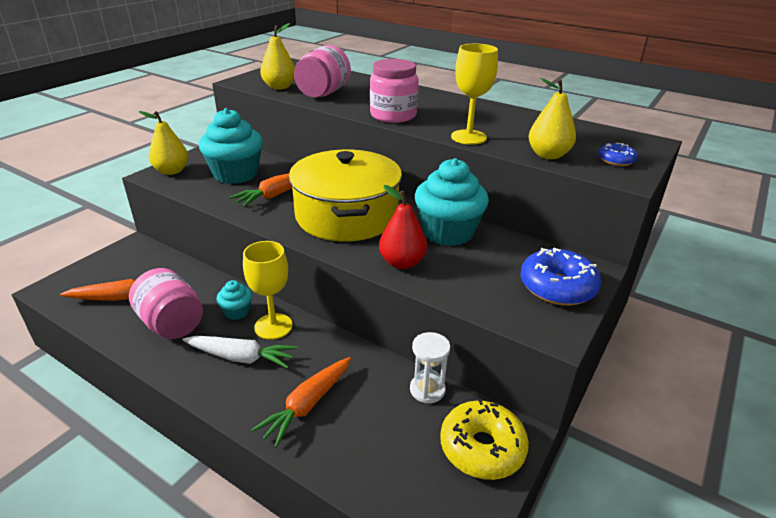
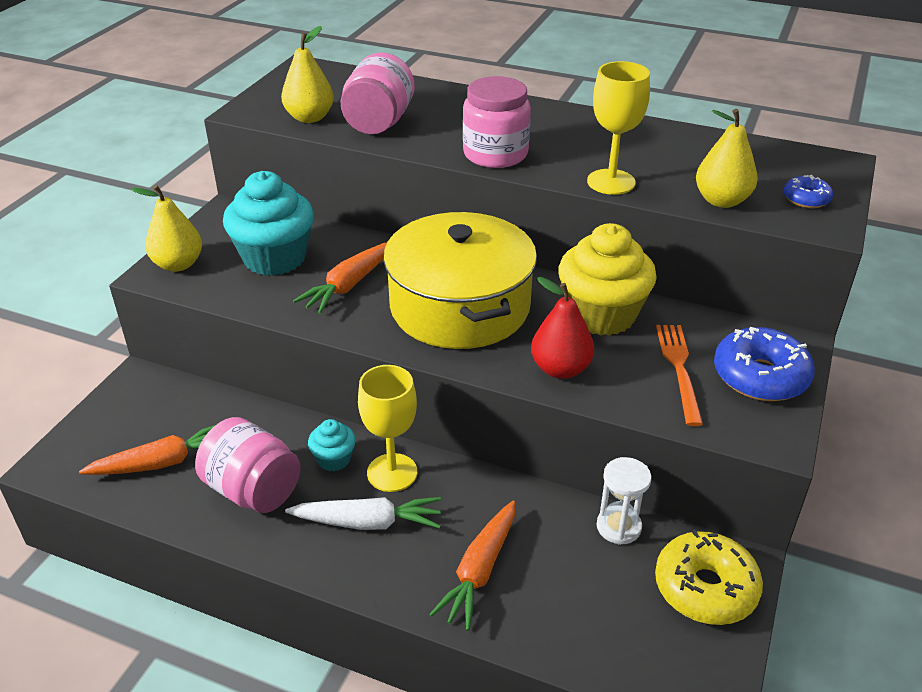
camera: 10 degrees left, 5 degrees up
turquoise cupcake [415,158,489,246] -> yellow cupcake [558,223,657,336]
none -> orange fork [656,325,703,426]

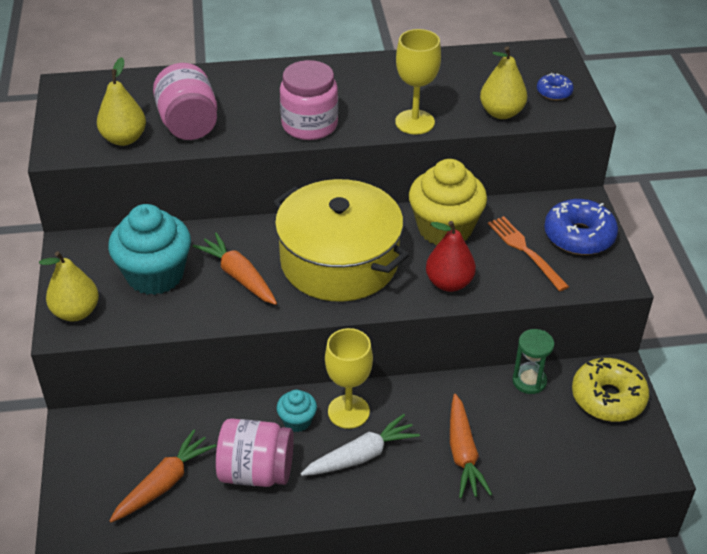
camera: 30 degrees left, 5 degrees up
orange carrot [293,242,387,314] -> orange carrot turned 135 degrees clockwise [193,232,277,305]
white hourglass [596,457,652,545] -> green hourglass [512,329,554,394]

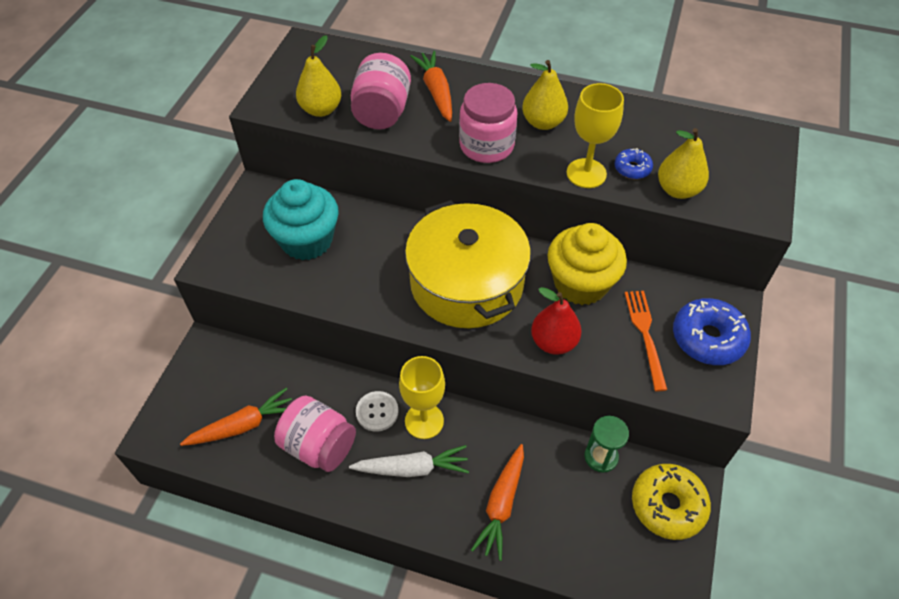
camera: 25 degrees right, 10 degrees up
yellow pear [39,251,99,321] -> yellow pear moved to [522,60,568,130]
orange carrot [193,232,277,305] -> orange carrot moved to [410,51,452,122]
turquoise cupcake [277,390,317,432] -> white button [356,391,399,432]
blue donut [537,73,574,100] -> blue donut moved to [614,148,653,179]

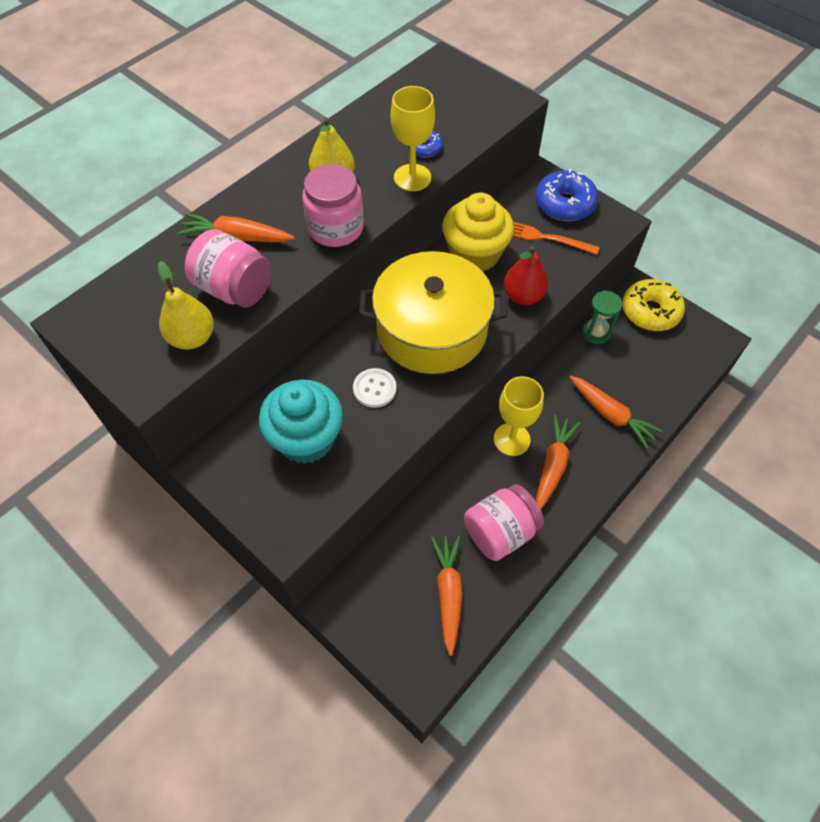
camera: 65 degrees left, 5 degrees up
white carrot [349,445,469,477] -> orange carrot [536,415,580,510]
white button [356,391,399,432] -> white button moved to [353,368,396,408]
yellow pear [658,128,709,199] -> none

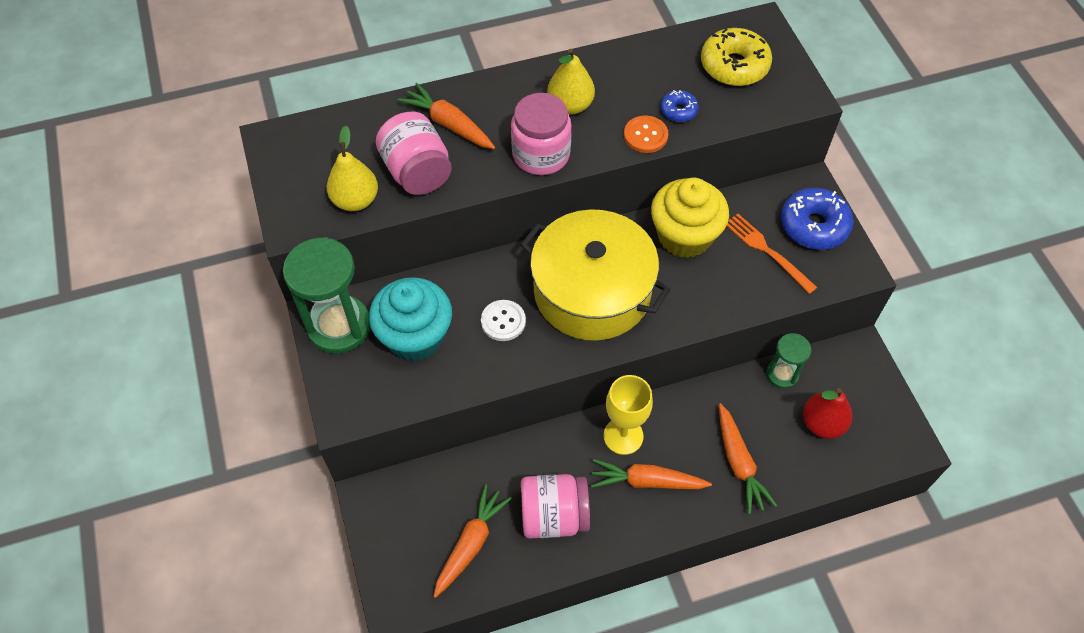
camera: 30 degrees right, 0 degrees up
yellow goblet [391,86,435,191] -> orange button [624,116,668,153]
red pear [504,246,549,305] -> red pear moved to [803,388,852,439]
orange carrot [536,415,580,510] -> orange carrot turned 135 degrees counterclockwise [591,459,712,489]
yellow donut [623,279,685,331] -> yellow donut moved to [701,28,772,86]
none -> green hourglass [283,237,370,354]

